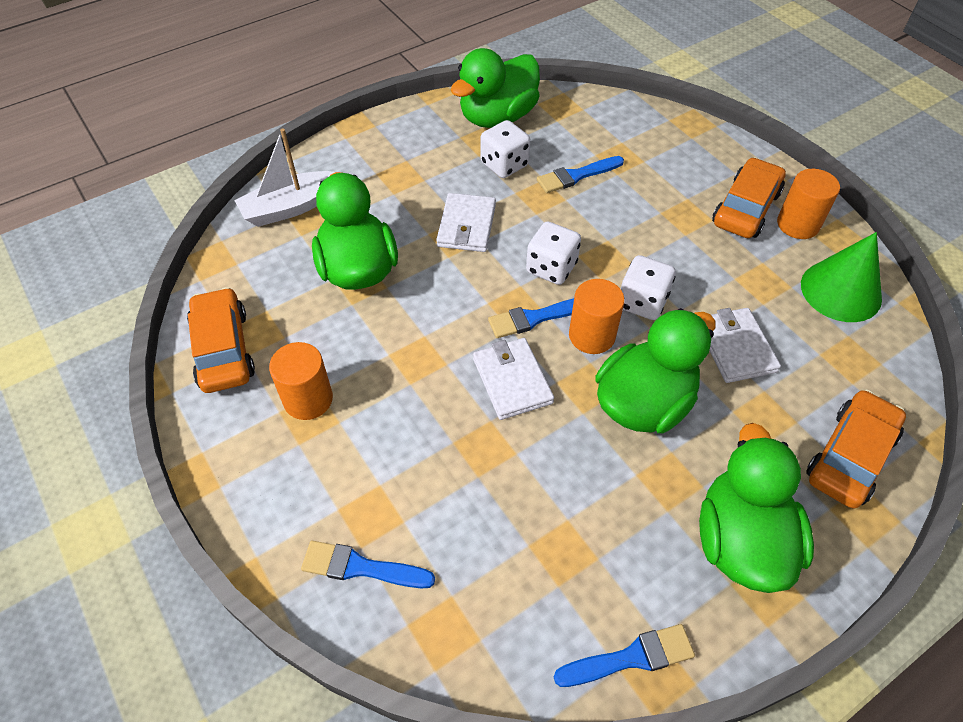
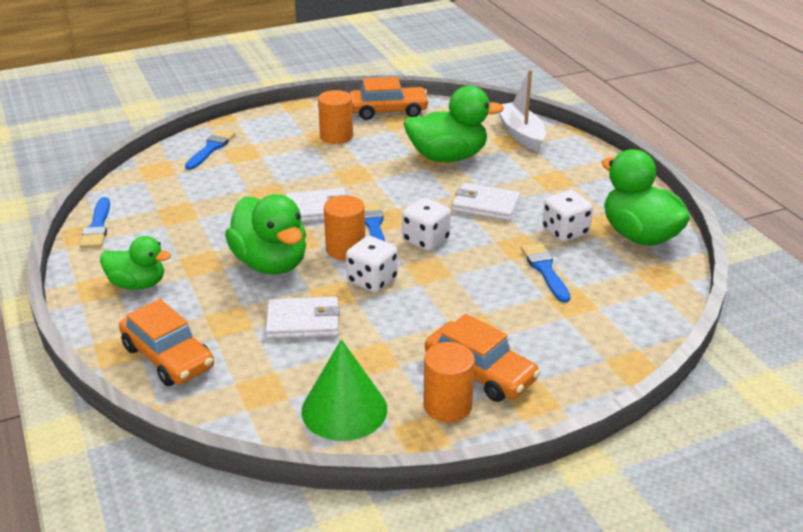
camera: 100 degrees right, 20 degrees down
green duck [699,423,814,593] -> green duck [100,236,171,290], size x0.63

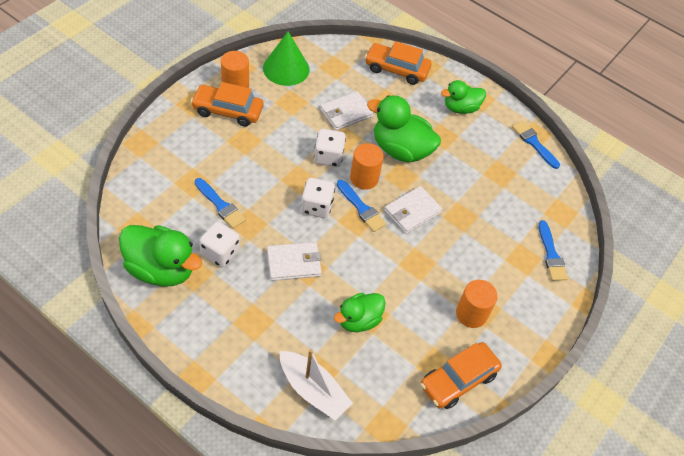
camera: 145 degrees right, 20 degrees up
green duck [404,86,504,162] -> green duck [334,293,386,332], size x0.63

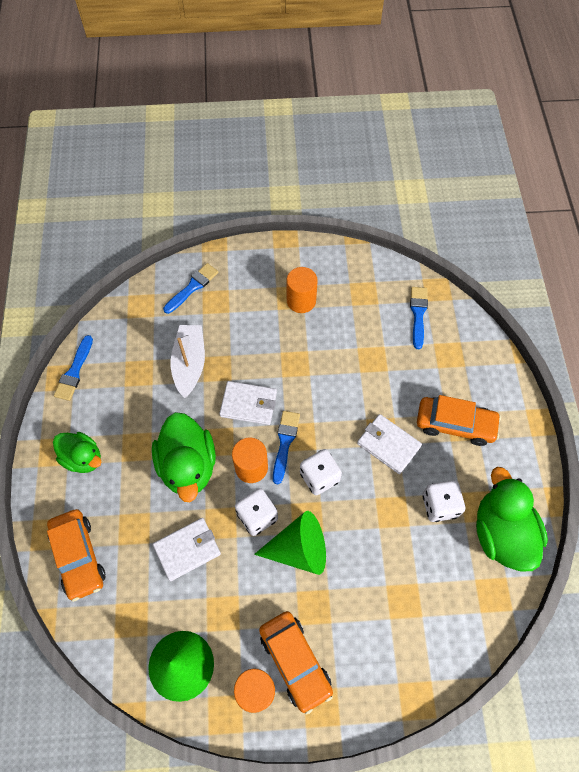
camera: 125 degrees left, 10 degrees up
blue brush [195,178,246,229] -> blue brush moved to [410,287,428,349]
white boat [280,349,353,421] -> white boat moved to [170,325,205,398]
white wallet [320,91,374,131] -> white wallet turned 45 degrees counterclockwise [153,518,221,581]
green duck [334,293,386,332] -> none
orange car [420,342,502,409] -> orange car moved to [417,395,501,446]
none -> green cone [254,511,326,575]

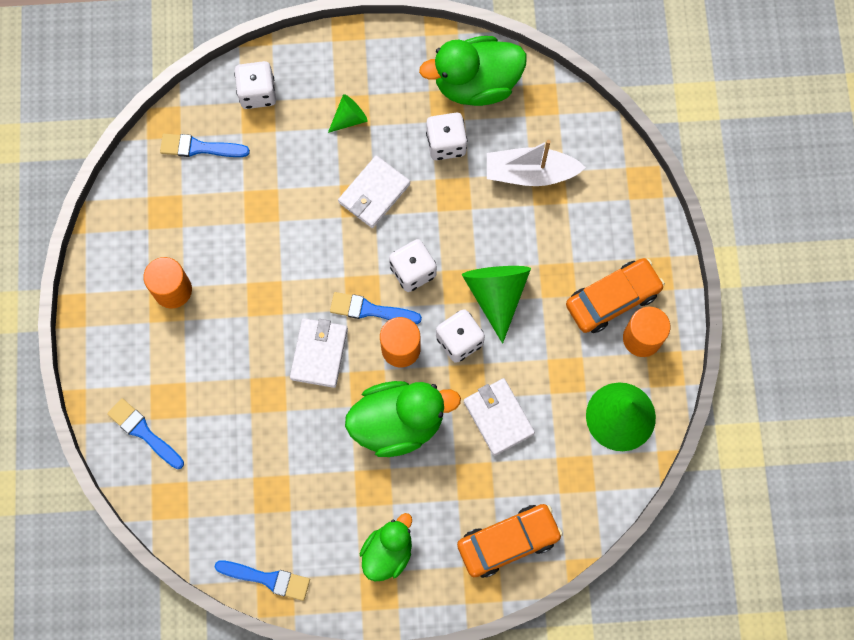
camera: 90 degrees left, 10 degrees up
white boat [170,325,205,398] -> white boat moved to [487,140,586,186]
orange car [417,395,501,446] -> green cone [328,94,368,133]
none -> white dice [234,61,276,109]

